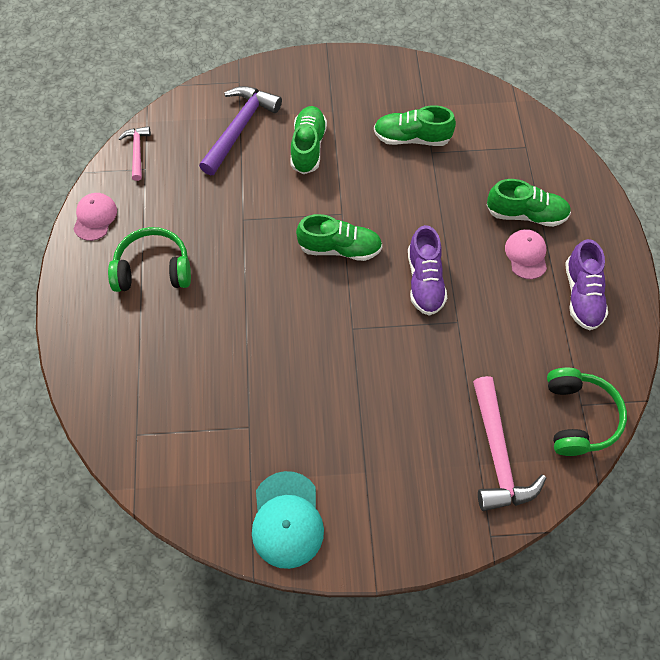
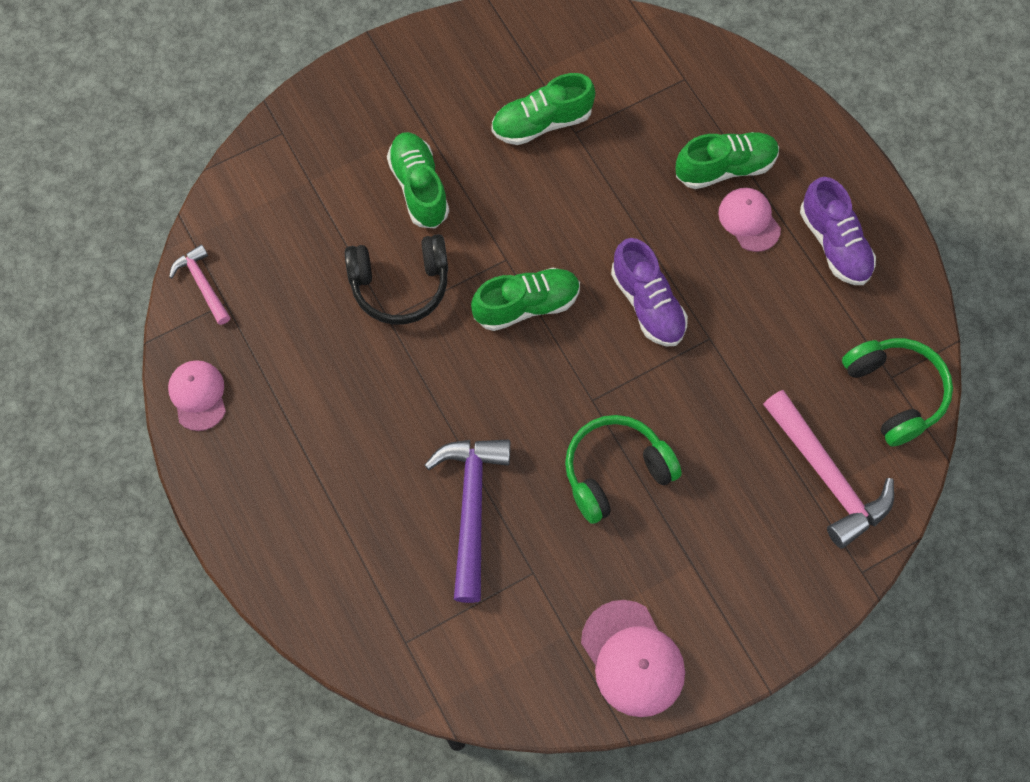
camera: 25 degrees left, 5 degrees up
green headphones [108,227,191,292] -> green headphones moved to [565,415,682,524]
purple hammer [199,86,282,175] -> purple hammer moved to [424,439,510,603]
turquoise cap [252,471,324,569] -> pink cap [581,600,685,717]
none -> black headphones [345,234,448,325]

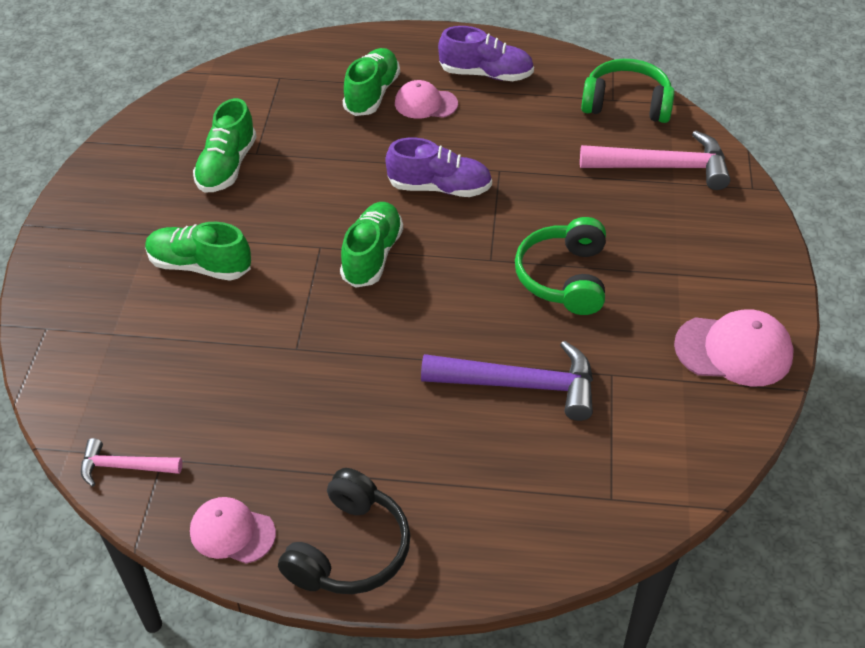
camera: 55 degrees left, 20 degrees down
black headphones [345,234,448,325] -> black headphones moved to [278,468,410,594]
purple hammer [424,439,510,603] -> purple hammer turned 150 degrees clockwise [421,340,593,421]

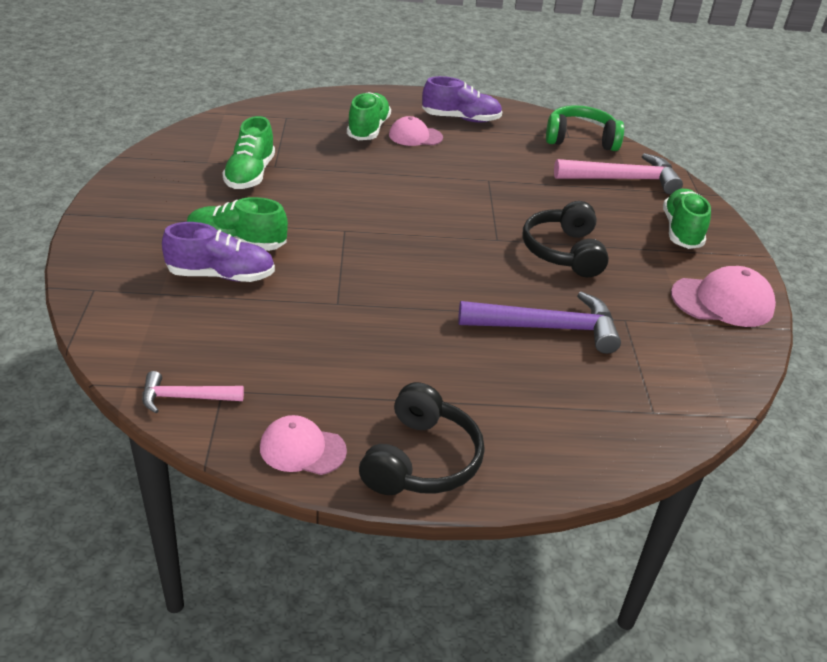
camera: 10 degrees left, 10 degrees down
green shoe [340,202,403,288] -> green shoe moved to [663,189,711,249]
purple shoe [386,138,492,197] -> purple shoe moved to [162,222,275,282]
green headphones [515,217,606,315] -> black headphones [522,201,609,277]

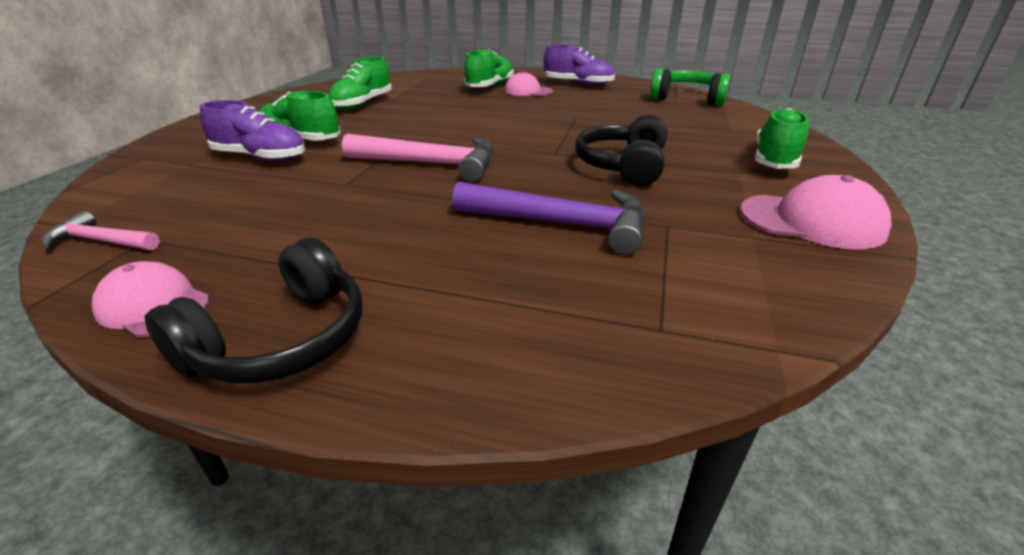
camera: 20 degrees right, 5 degrees down
pink hammer [554,153,683,195] -> pink hammer moved to [342,134,494,182]

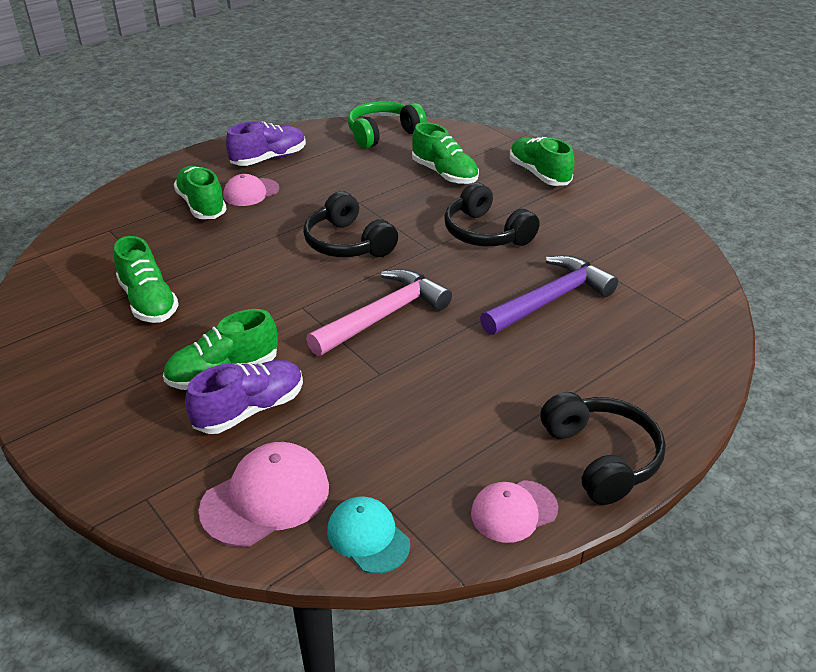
camera: 55 degrees left, 5 degrees up
pink hammer [42,211,160,250] -> turquoise cap [327,496,410,574]
pink cap [740,175,892,250] -> pink cap moved to [198,442,329,547]
none -> black headphones [303,191,398,257]
none -> green shoe [412,122,479,184]

